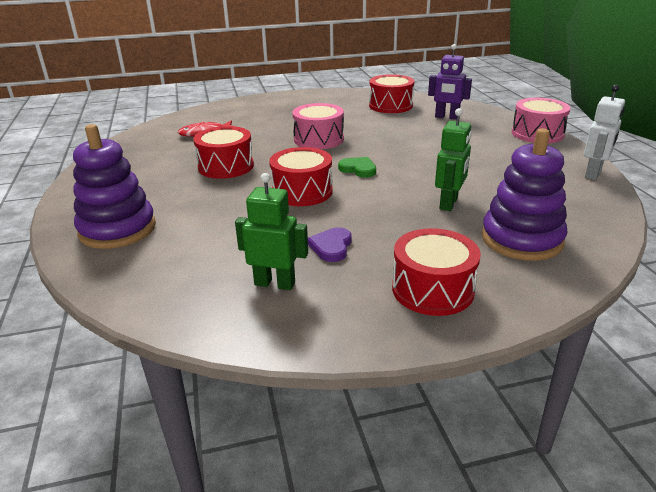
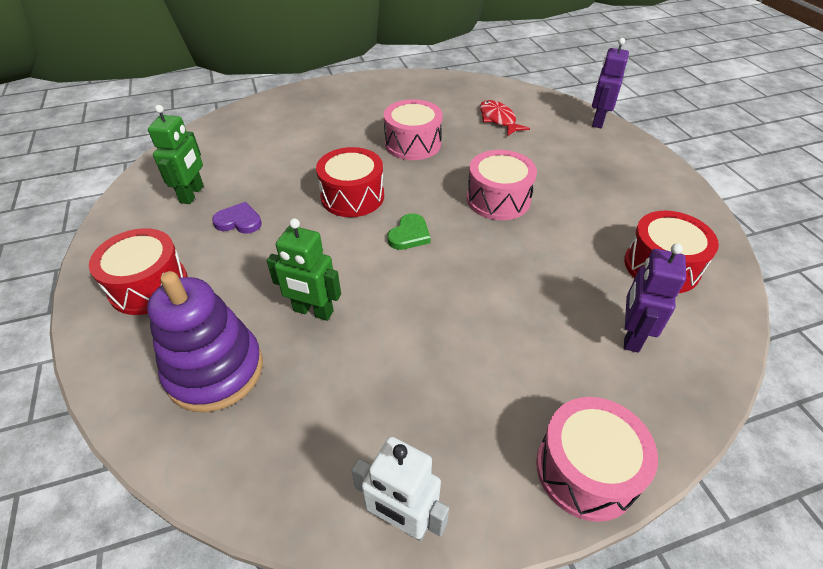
camera: 85 degrees right, 15 degrees up
purple stacking toy [73,124,156,249] -> none
red drum [193,126,254,179] -> pink drum [384,99,443,160]
none -> purple robot [592,38,629,128]

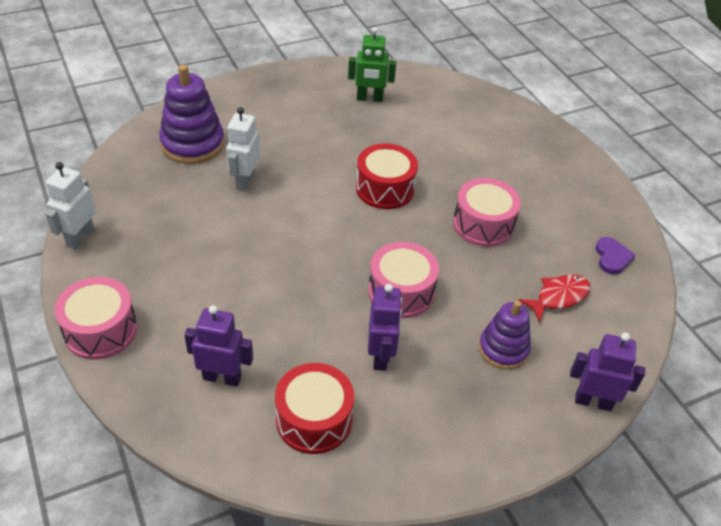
camera: 80 degrees right, 0 degrees up
red drum [89,228,188,315] -> none
purple heart [212,202,262,234] -> purple heart moved to [595,237,636,275]
green robot [267,218,341,321] -> white robot [226,107,260,191]
green heart [387,213,431,250] -> none
none -> purple robot [368,284,402,371]
none -> purple stacking toy [479,301,531,370]

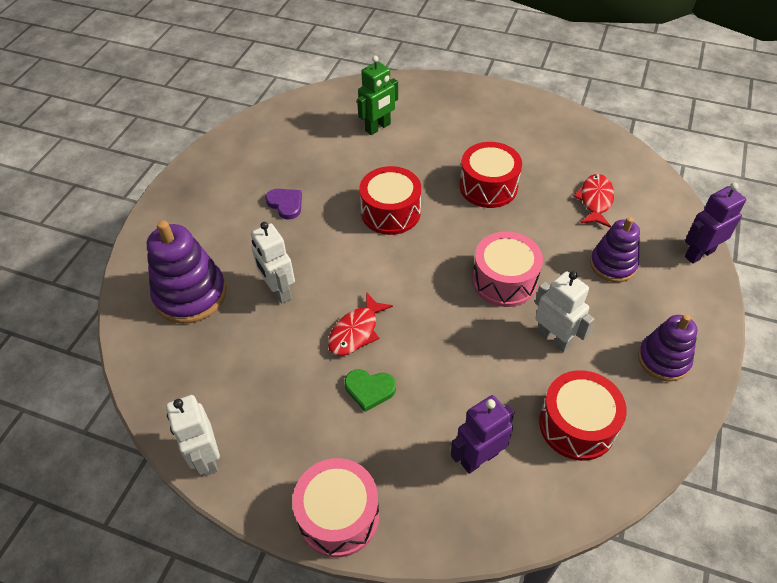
camera: 40 degrees left, 5 degrees up
green robot [348,27,396,102] -> green robot moved to [357,56,398,135]
purple robot [368,284,402,371] -> white robot [535,271,594,352]
pink drum [453,178,521,247] -> red drum [460,142,522,208]
purple heart [595,237,636,275] -> purple heart moved to [265,189,302,220]
none -> red fish [328,292,393,356]
none -> green heart [345,369,396,412]
none -> purple stacking toy [638,315,697,382]

